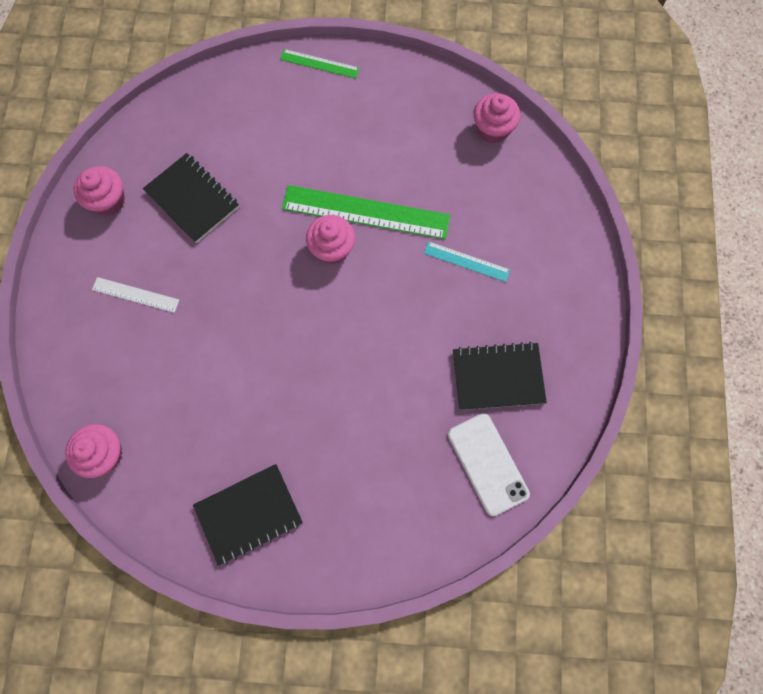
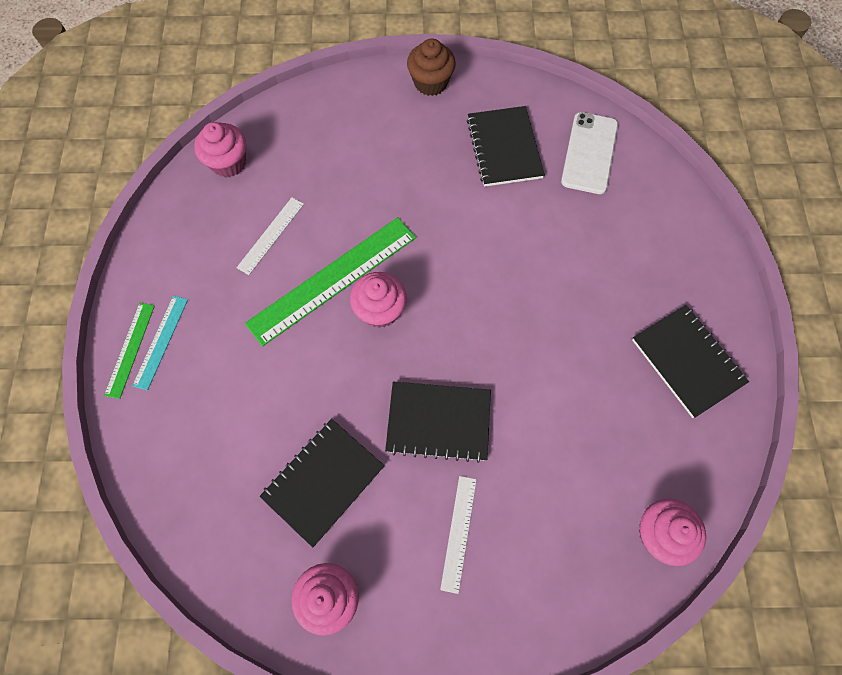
camera: 95 degrees left, 5 degrees down
green ruler [282,185,450,239] -> green ruler turned 45 degrees clockwise [245,217,416,347]
turquoise ruler [424,241,510,282] -> turquoise ruler moved to [132,296,188,391]
white phone [448,413,530,516] -> white phone turned 45 degrees counterclockwise [561,112,618,194]
none -> white ruler [237,198,304,275]
none -> black notebook [385,381,491,463]
none -> brown cupcake [407,38,456,96]

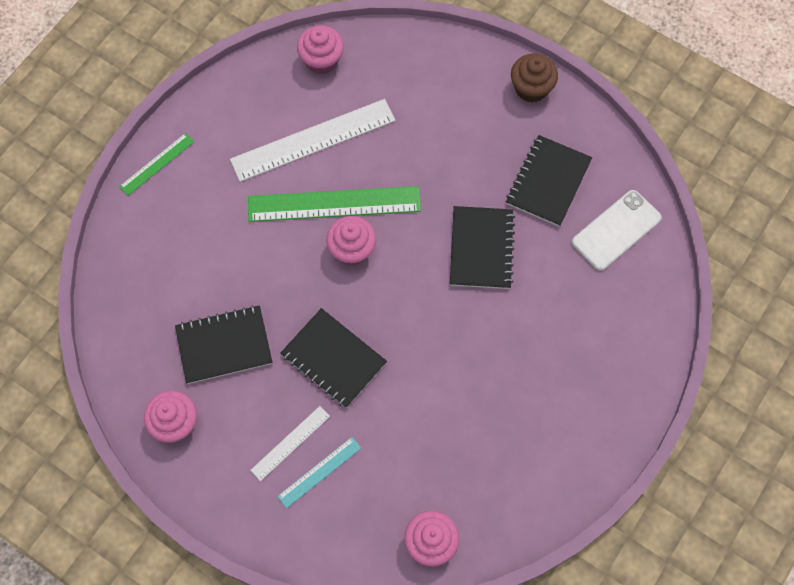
camera: 35 degrees right, 0 degrees up
turquoise ruler [132,296,188,391] -> turquoise ruler moved to [277,437,361,508]
white ruler [237,198,304,275] -> white ruler [230,99,395,182], size x1.96
black notebook [632,305,749,418] -> black notebook moved to [450,206,515,289]

